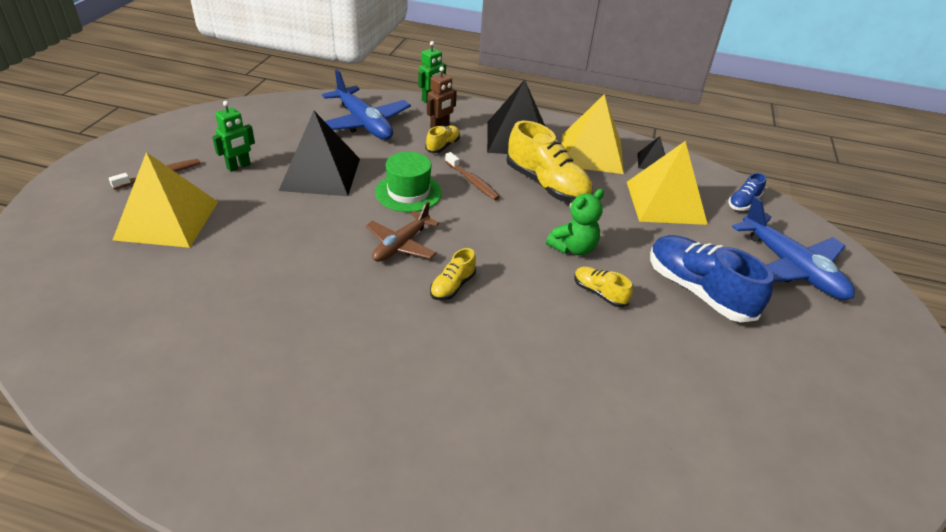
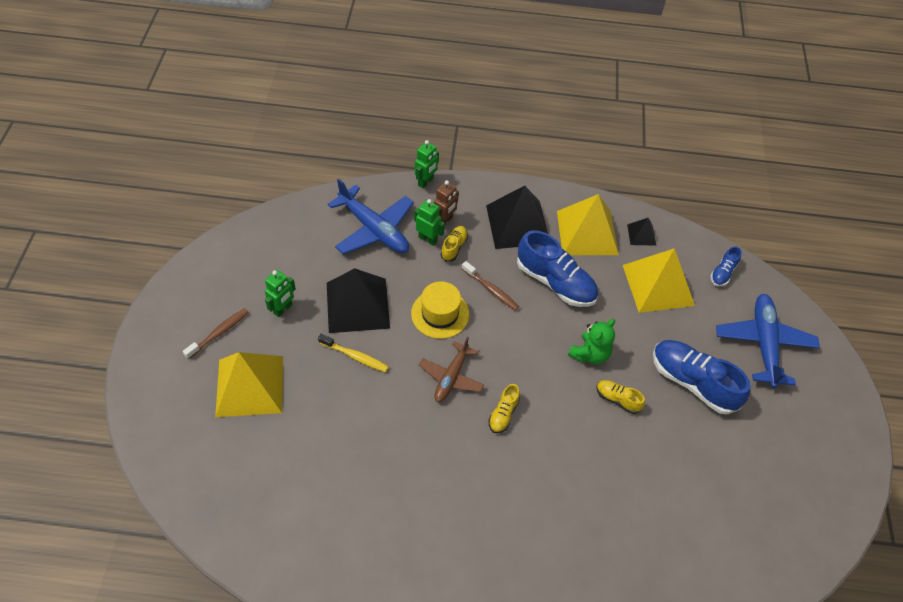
camera: 10 degrees left, 15 degrees up
green hat [375,152,442,212] -> yellow hat [411,281,469,339]
yellow shoe [506,121,593,203] -> blue shoe [517,230,598,307]
blue plane [732,196,855,300] -> blue plane turned 135 degrees counterclockwise [716,294,820,388]
none -> yellow toothbrush [318,334,389,372]
none -> green robot [414,199,445,246]

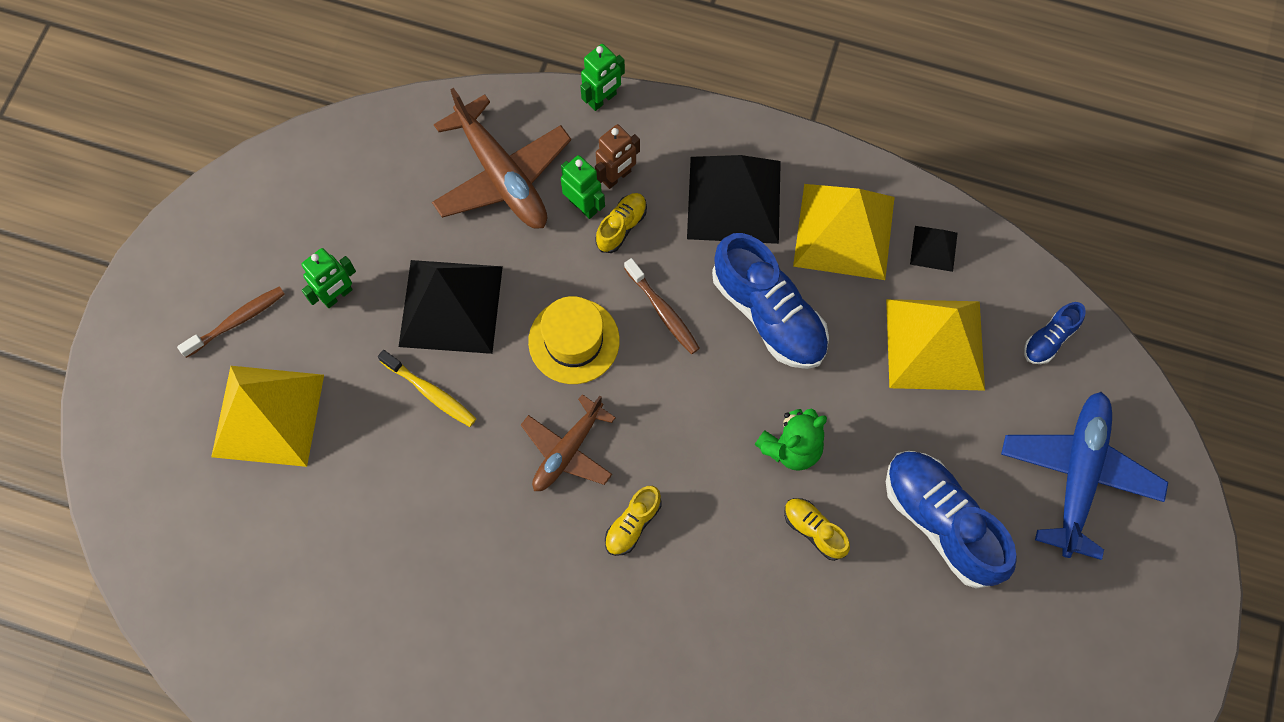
camera: 15 degrees right, 15 degrees up
blue plane [327,179,414,254] -> brown plane [432,88,571,229]

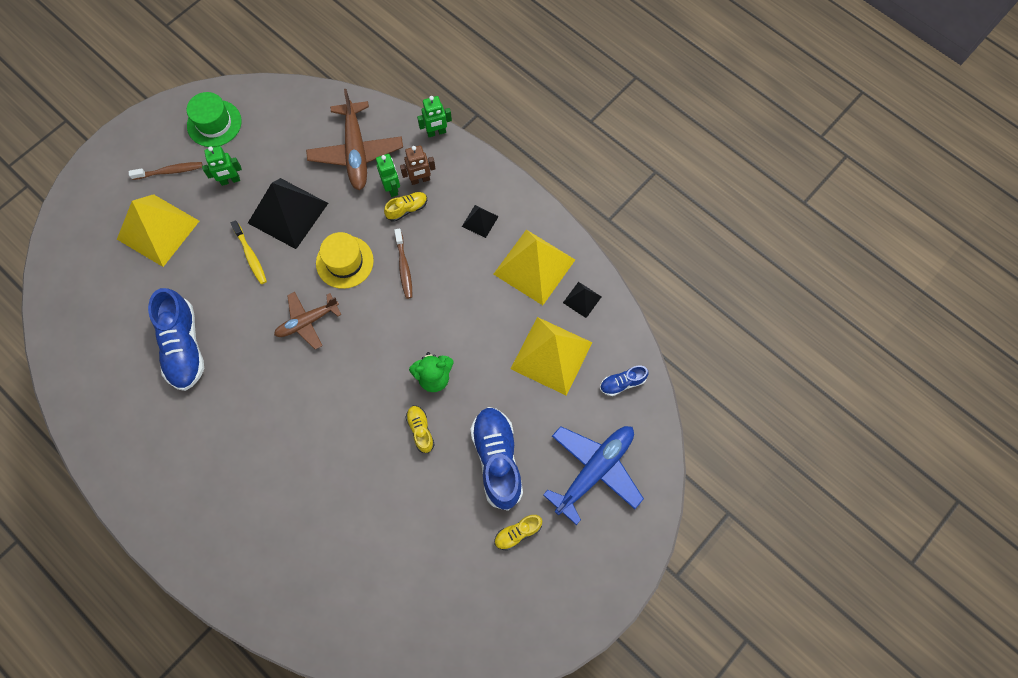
camera: 25 degrees right, 0 degrees up
yellow shoe [605,486,661,556] -> yellow shoe moved to [494,515,542,551]
black pyramid [687,155,781,244] -> black pyramid [462,205,499,238], size x0.47
blue shoe [712,233,829,369] -> blue shoe moved to [148,288,204,391]
none -> green hat [187,92,241,147]

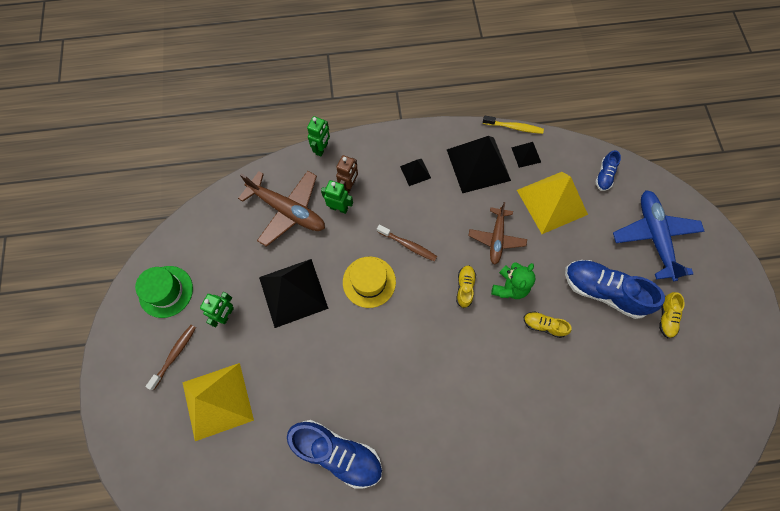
camera: 50 degrees left, 0 degrees up
yellow toothbrush [231,220,267,284] -> yellow toothbrush moved to [483,116,544,134]
brown plane [274,292,342,350] -> brown plane moved to [469,202,527,265]
yellow shoe [384,192,427,222] -> yellow shoe moved to [456,265,476,308]
yellow pyramid [493,230,575,305] -> black pyramid [447,136,511,193]

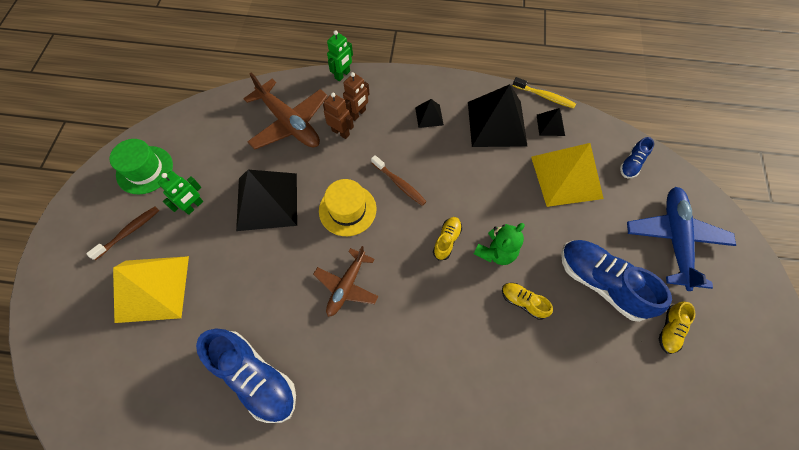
camera: 15 degrees right, 5 degrees down
green robot [321,180,353,214] -> brown robot [323,93,354,139]
brown plane [469,202,527,265] -> brown plane moved to [313,246,379,317]

